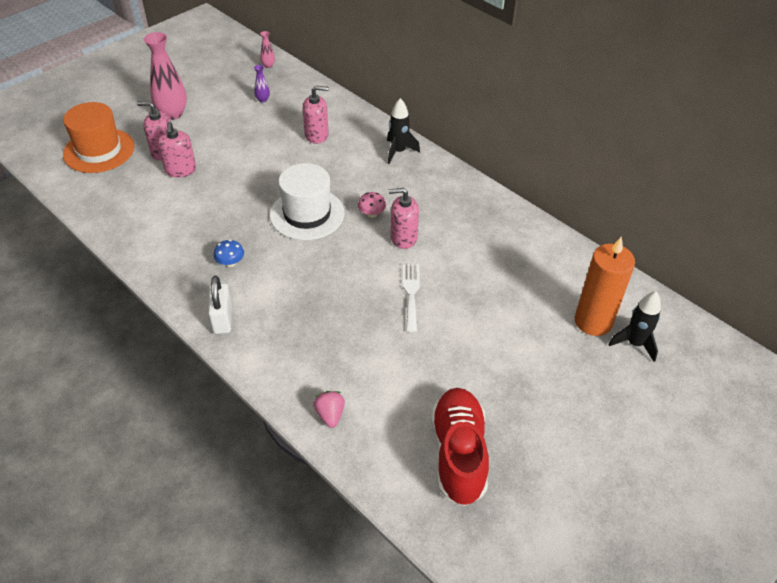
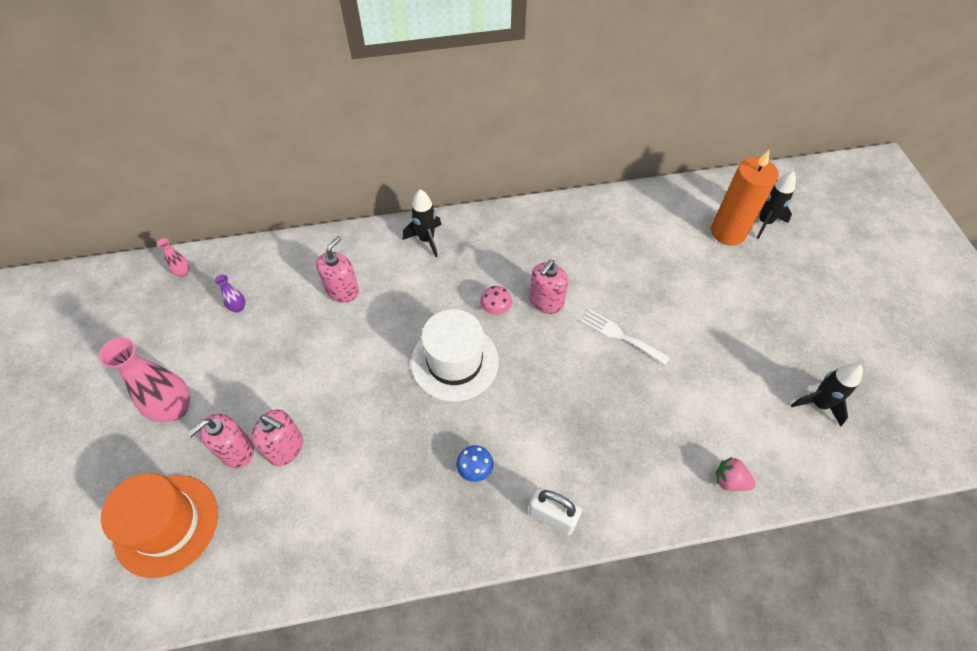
camera: 55 degrees left, 10 degrees up
red shoe [431,388,489,506] -> black rocket [791,363,863,427]

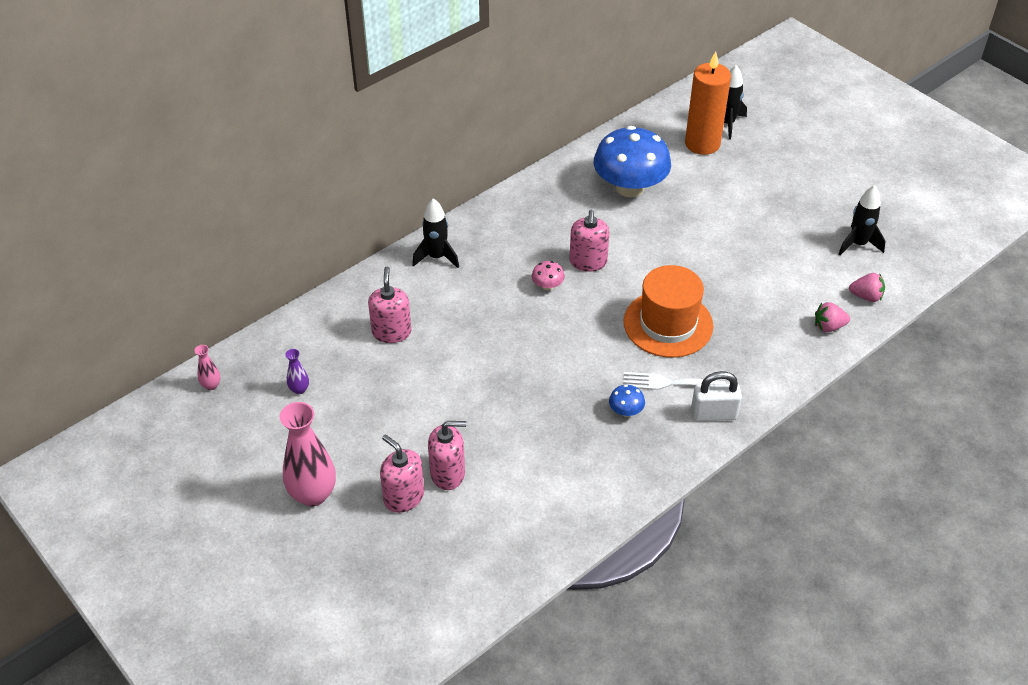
camera: 30 degrees left, 10 degrees down
orange hat [101,473,218,578] -> orange hat moved to [624,265,713,358]
pink soap dispenser [187,413,254,468] -> pink soap dispenser turned 120 degrees clockwise [380,435,424,513]
white hat [411,309,499,402] -> none
white fork [581,309,670,365] -> white fork moved to [623,372,726,390]
none -> blue mushroom [594,126,671,197]
none -> pink strawberry [849,273,885,302]

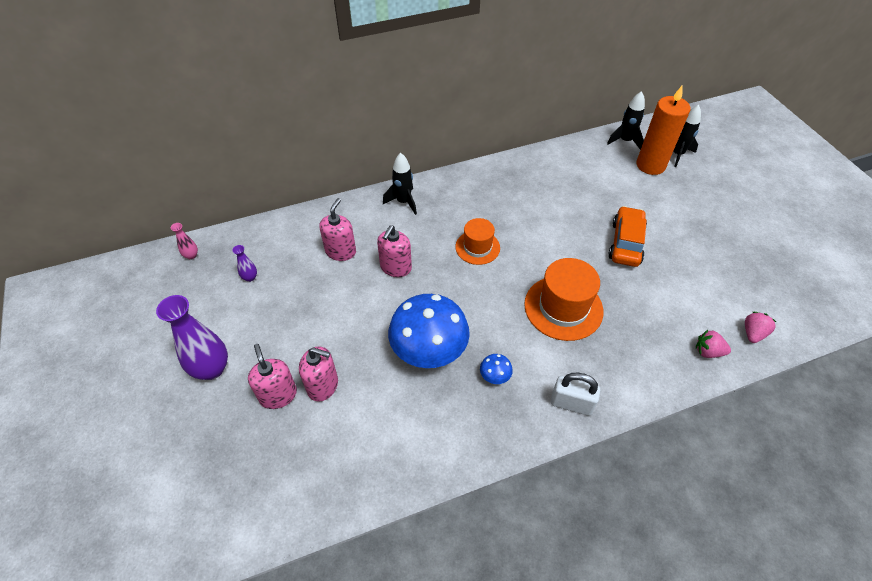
camera: 20 degrees right, 5 degrees up
pink vase [280,402,336,506] -> purple vase [156,295,228,380]
pink mushroom [532,261,565,291] -> orange hat [455,218,500,265]
pink soap dispenser [569,210,610,272] -> pink soap dispenser moved to [377,225,412,277]
blue mushroom [594,126,671,197] -> blue mushroom moved to [388,294,470,368]
white fork [623,372,726,390] -> none
black rocket [839,185,885,255] -> black rocket moved to [607,91,645,150]
pink strawberry [849,273,885,302] -> pink strawberry turned 90 degrees counterclockwise [745,312,776,343]
none -> orange car [609,206,647,267]

